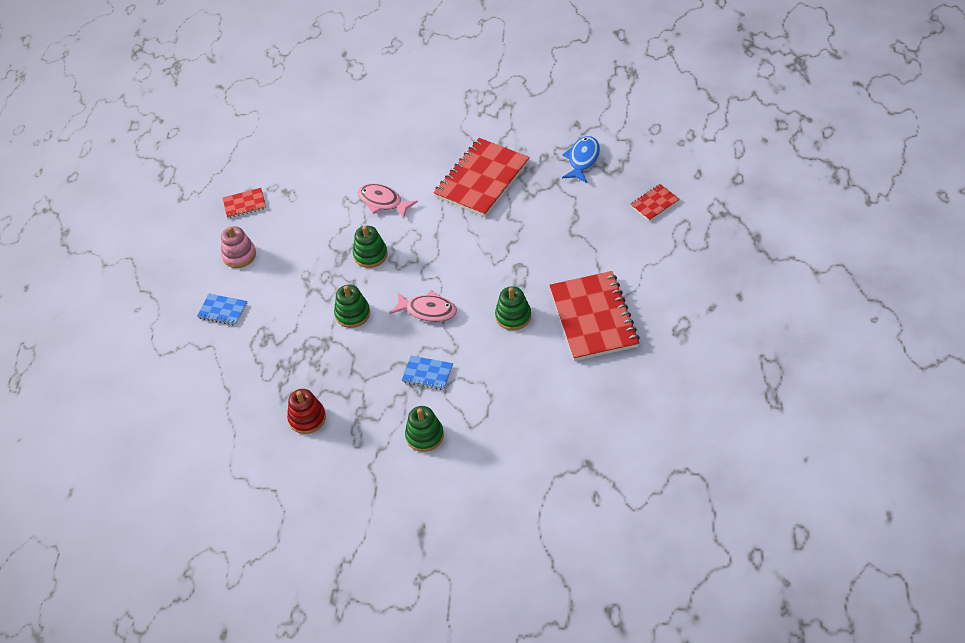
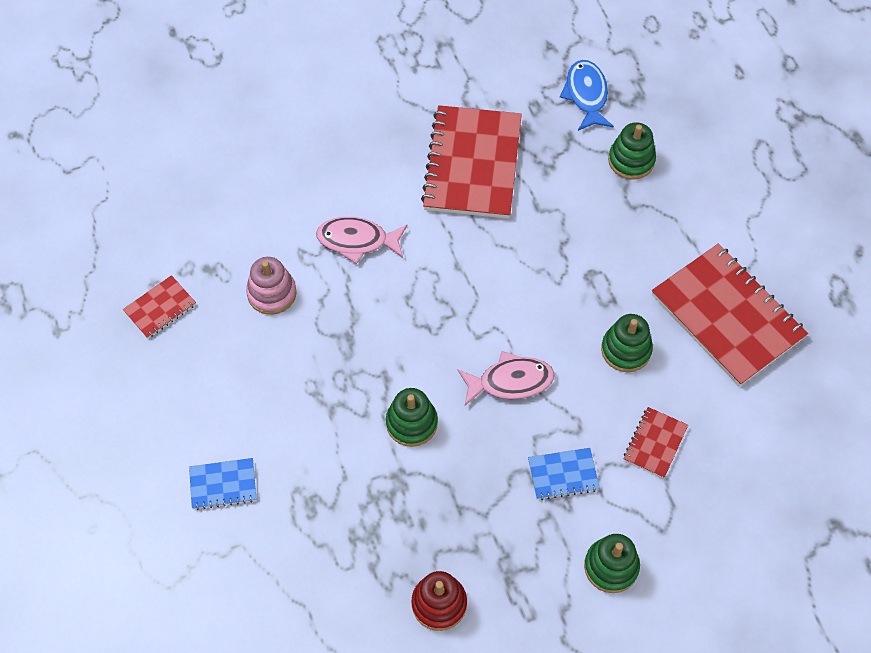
camera: 30 degrees left, 10 degrees up
pink stacking toy [221,226,256,268] -> pink stacking toy moved to [246,257,297,315]
green stacking toy [353,226,388,268] -> green stacking toy moved to [608,123,656,180]
red notebook [630,184,680,221] -> red notebook moved to [623,407,688,478]

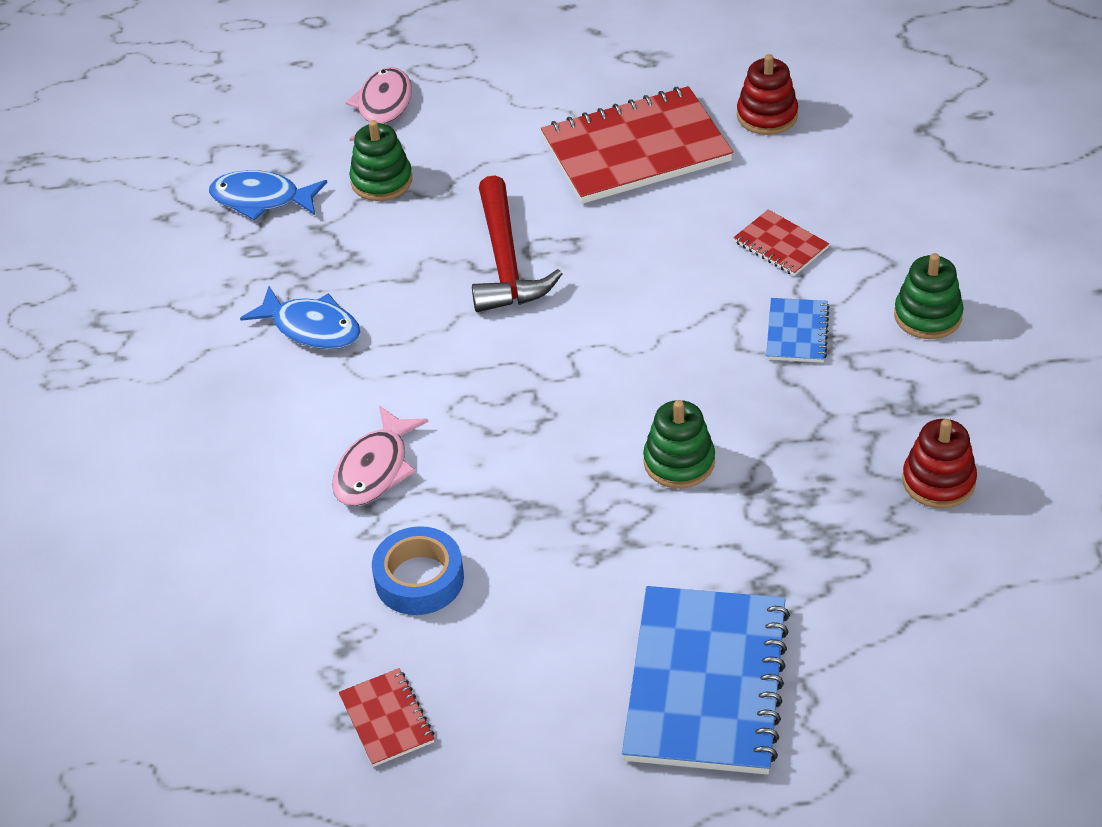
camera: 70 degrees left, 15 degrees down
blue notebook [189,458,256,510] -> blue notebook [622,586,790,775], size x2.17
pink stacking toy [246,257,297,315] -> blue tape [372,526,464,615]
red notebook [421,105,522,219] -> blue fish [240,286,360,349]
pink fish [457,351,554,406] -> pink fish moved to [345,67,412,141]
green stacking toy [601,314,653,372] -> none
none -> red hammer [472,175,562,312]
none -> red stacking toy [737,54,798,135]

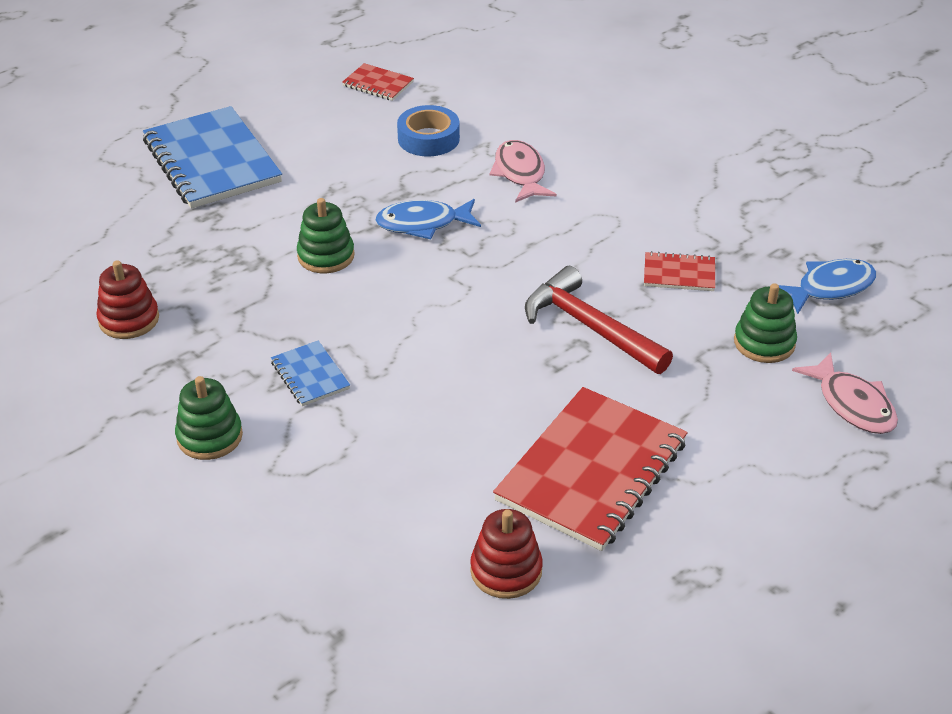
camera: 140 degrees right, 5 degrees down
blue fish [240,286,360,349] -> blue fish moved to [375,199,481,240]
red notebook [733,209,829,276] -> red notebook moved to [644,251,715,291]

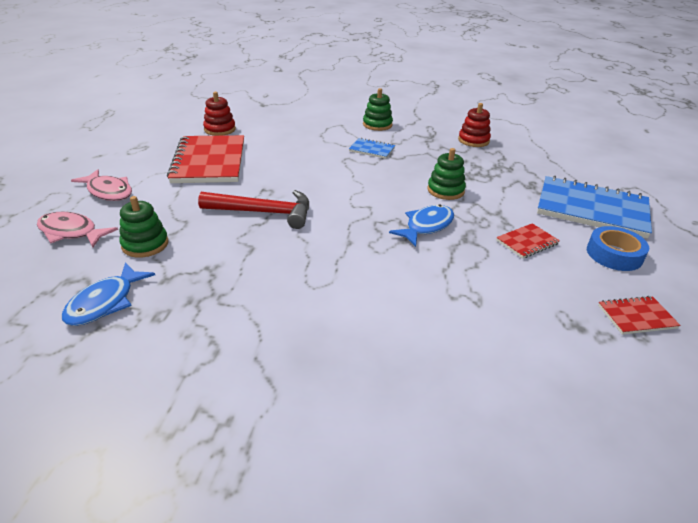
camera: 140 degrees right, 5 degrees down
blue tape [397,105,460,157] -> blue tape moved to [587,226,649,271]
pink fish [489,140,557,203] -> pink fish moved to [71,169,132,201]
red notebook [644,251,715,291] -> red notebook moved to [496,223,560,259]

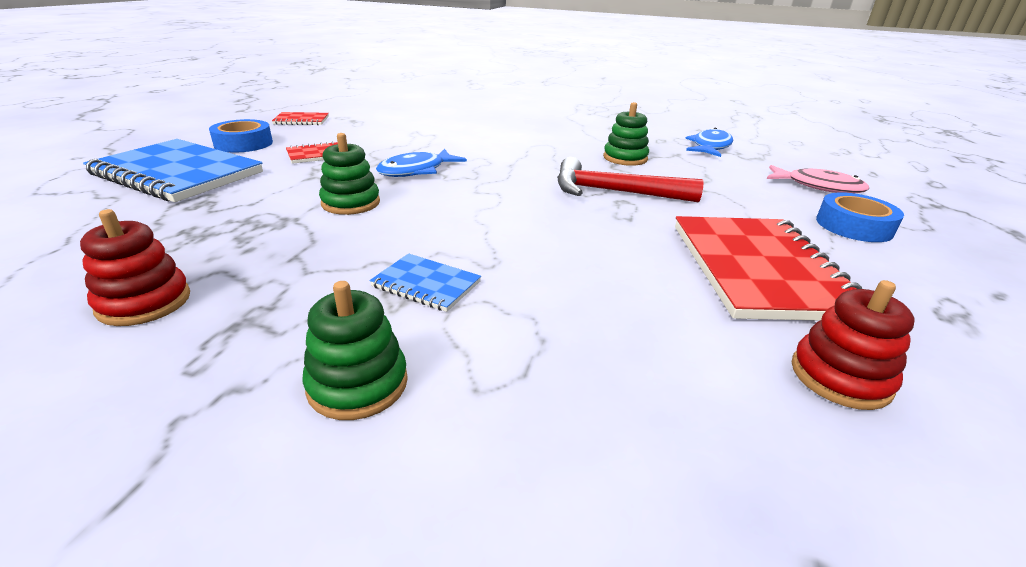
camera: 175 degrees left, 5 degrees down
pink fish [71,169,132,201] -> blue tape [816,192,904,242]
green stacking toy [119,196,168,258] -> green stacking toy moved to [603,102,649,166]

